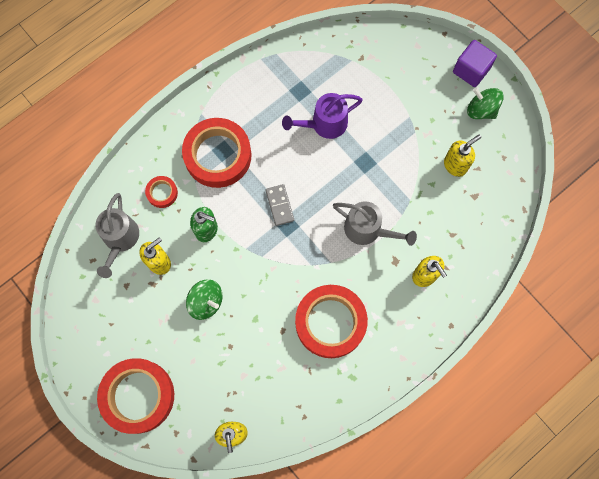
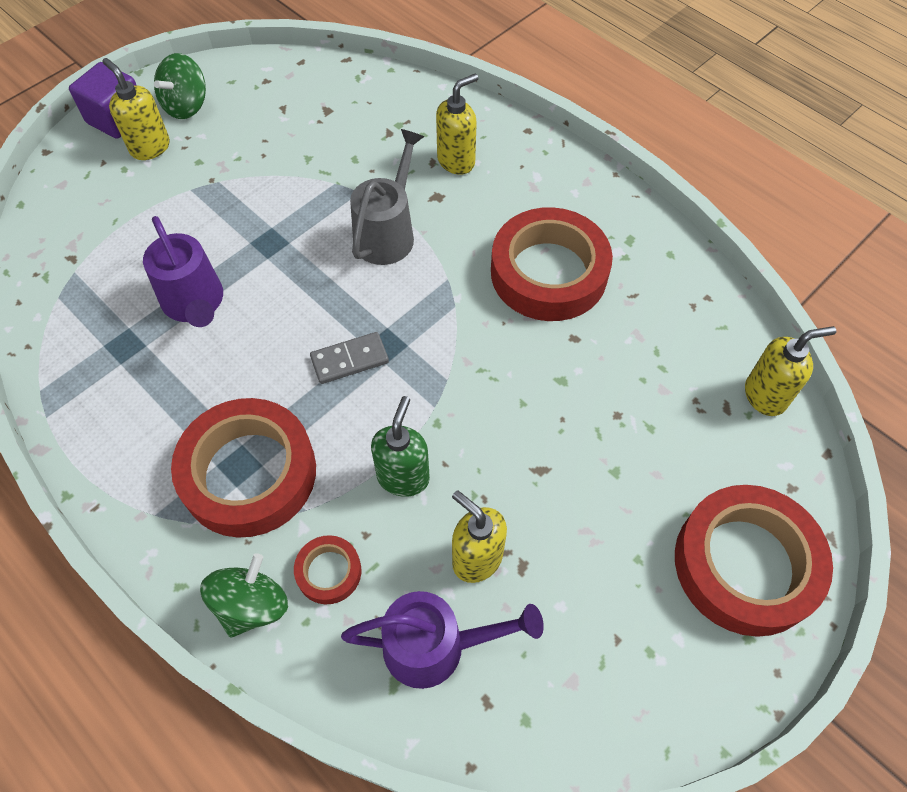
camera: 95 degrees left, 15 degrees down
grey watering can [95,193,139,278] -> purple watering can [341,591,544,689]
green spinning top [186,279,222,320] -> green spinning top moved to [200,553,288,638]
yellow soap dispenser [444,135,481,177] -> yellow soap dispenser moved to [102,58,170,160]

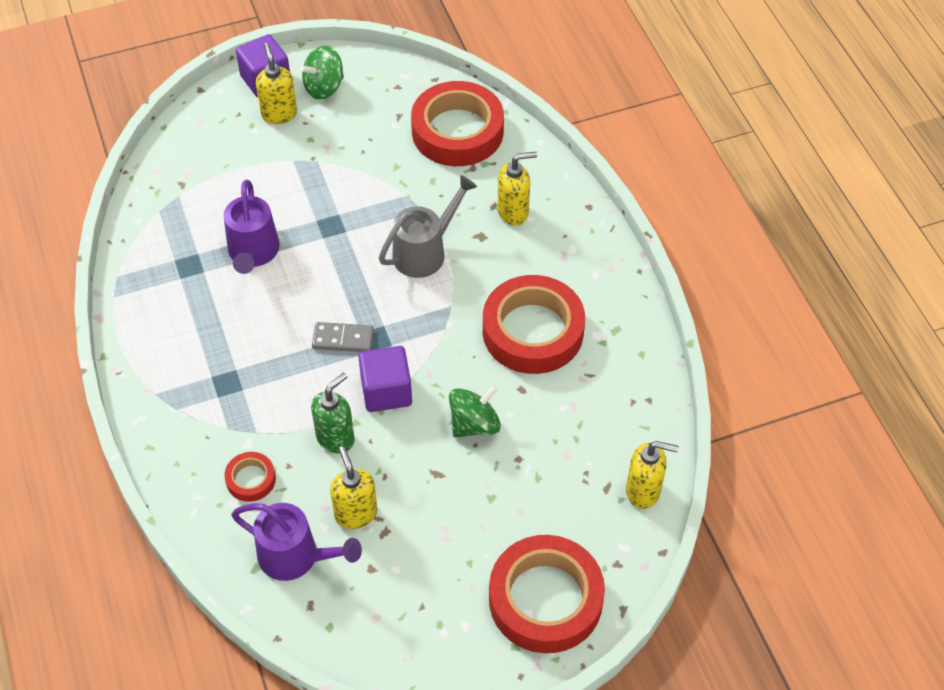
camera: 25 degrees right, 5 degrees down
red tape [171,398,316,538] -> red tape moved to [411,81,504,166]
green spinning top [200,553,288,638] -> green spinning top moved to [449,385,501,438]
none -> purple cube [358,346,412,412]

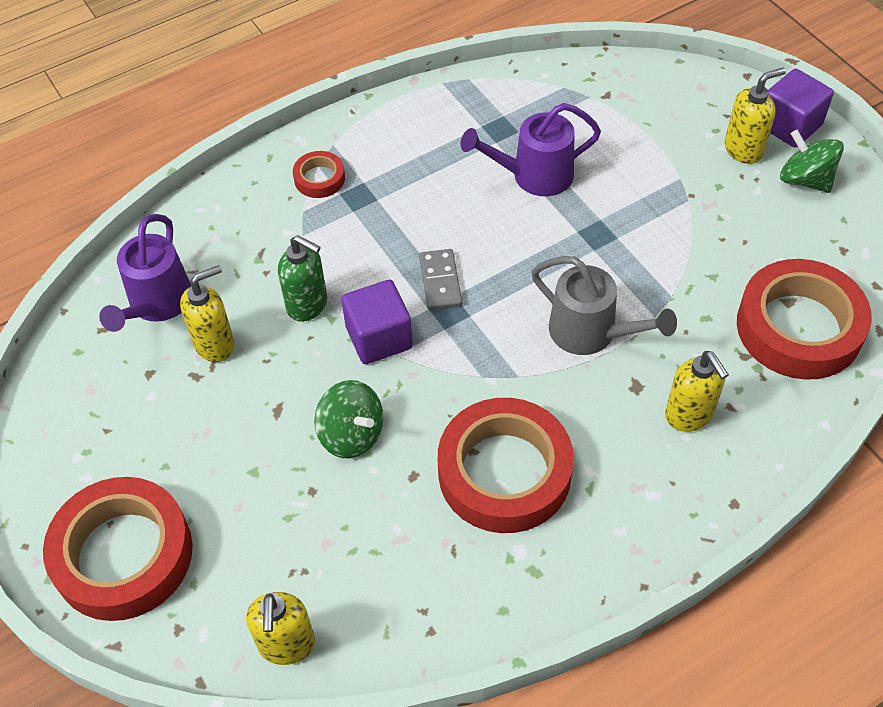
camera: 80 degrees right, 0 degrees up
red tape [224,452,276,502] -> red tape moved to [293,151,345,198]

